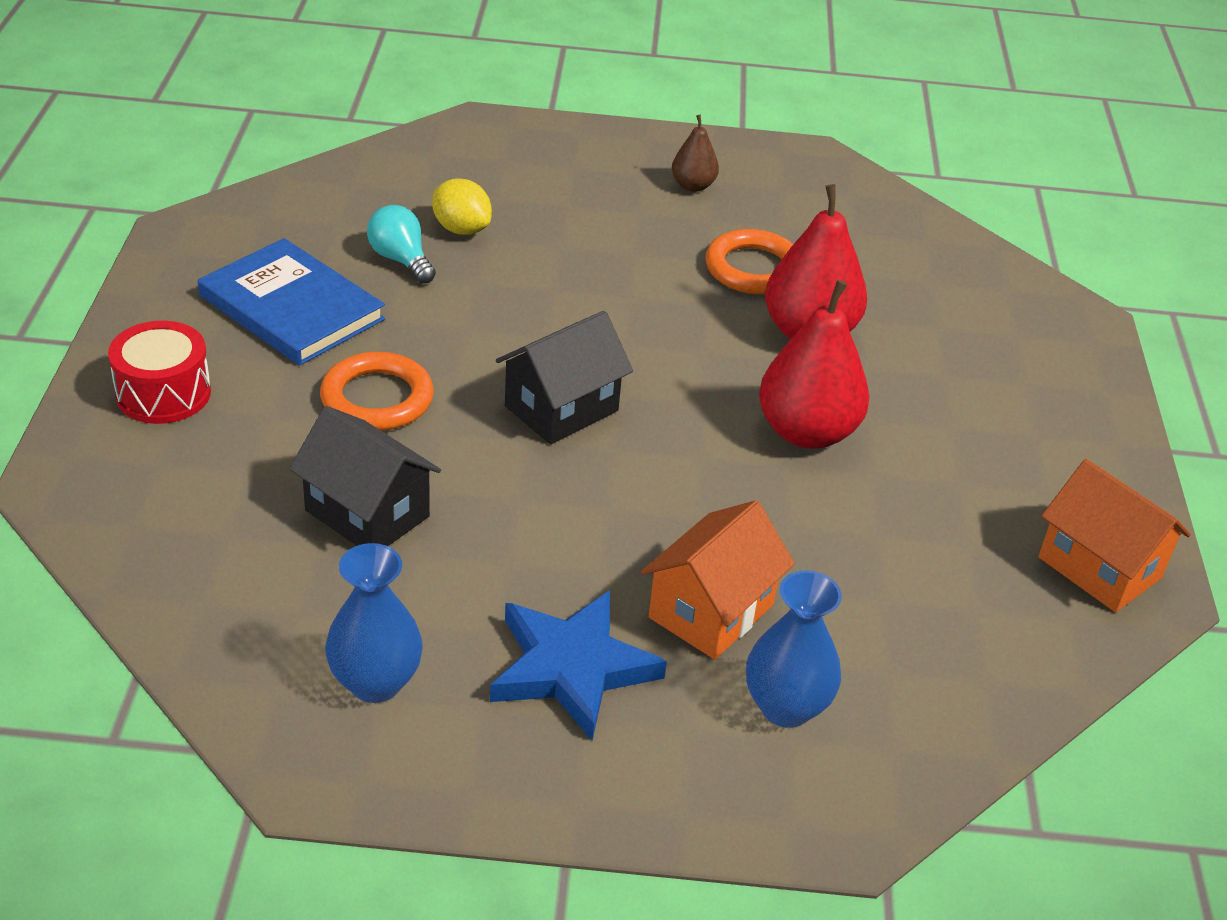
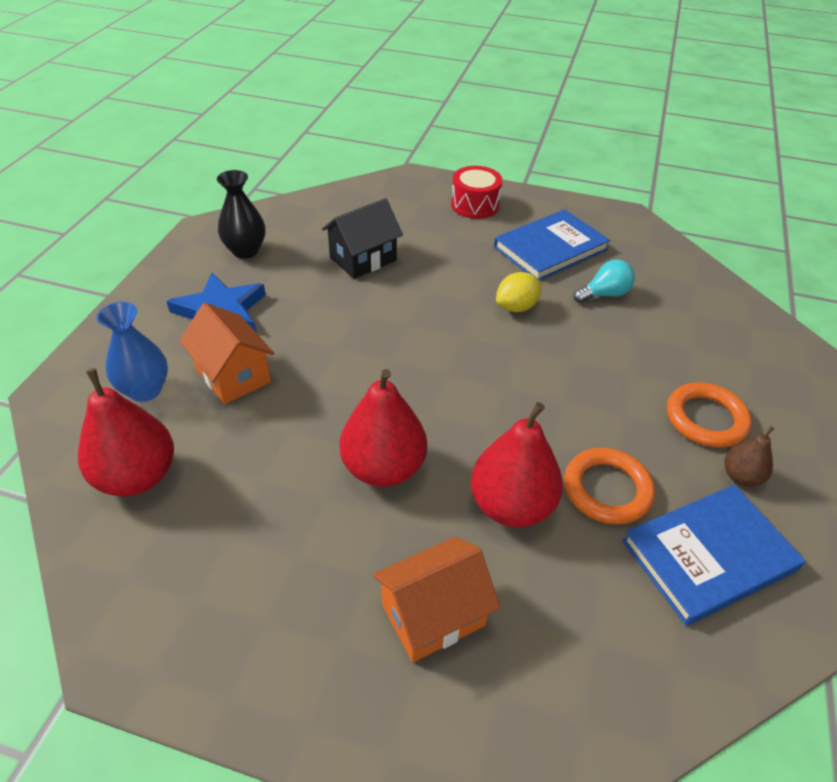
camera: 105 degrees right, 5 degrees up
orange ring [320,352,434,431] -> orange ring moved to [667,383,752,448]
blue vase [325,543,423,703] -> black vase [217,170,265,259]
yellow lemon [432,178,492,235] -> yellow lemon moved to [496,272,542,312]
black house [496,311,633,444] -> none
orange house [1038,459,1191,612] -> orange house moved to [373,537,500,662]
none -> red pear [78,368,174,497]
none -> blue book [622,485,805,626]

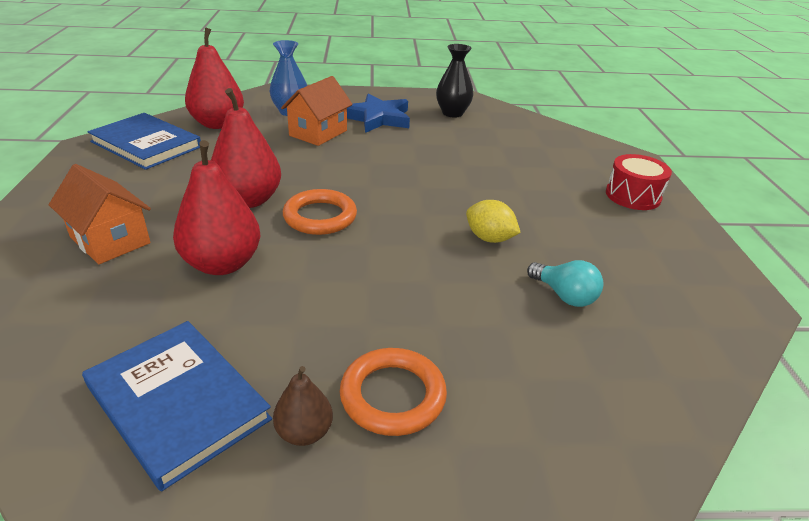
camera: 70 degrees right, 10 degrees down
black house [322,198,403,279] -> none
blue book [494,209,610,280] -> blue book moved to [87,113,201,170]
orange ring [564,448,655,525] -> orange ring moved to [283,189,357,235]

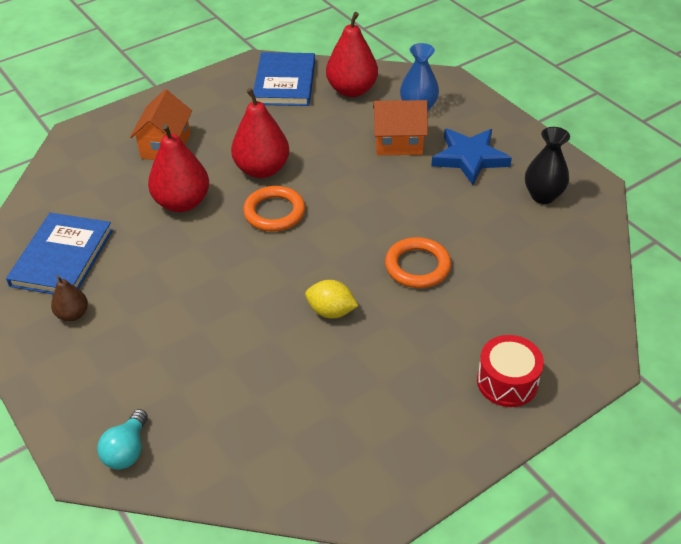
camera: 60 degrees right, 10 degrees up
orange ring [340,348,447,436] -> orange ring moved to [385,237,451,288]
yellow lemon [466,200,521,243] -> yellow lemon turned 75 degrees counterclockwise [305,280,358,319]
turquoise light bulb [527,260,604,307] -> turquoise light bulb moved to [97,409,148,470]

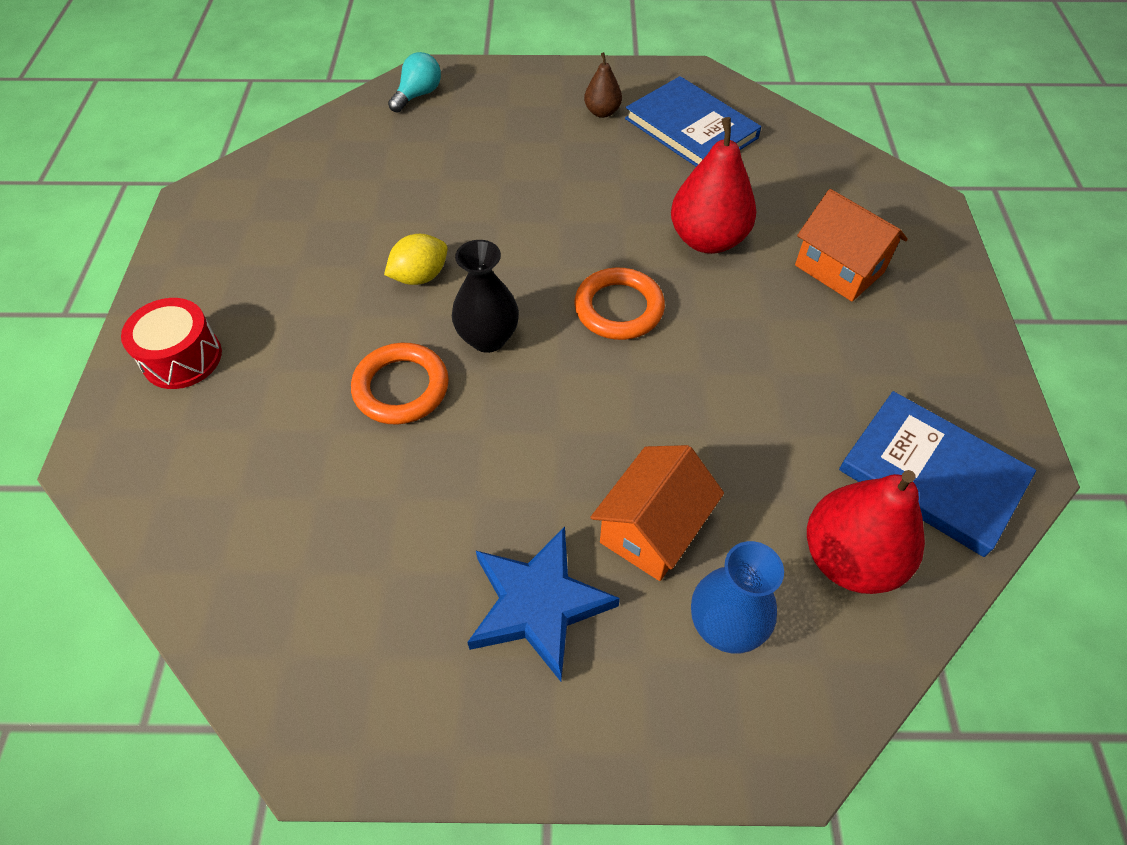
camera: 125 degrees right, 10 degrees up
turquoise light bulb [97,409,148,470] -> turquoise light bulb turned 75 degrees clockwise [388,52,441,112]
red pear [231,88,289,178] -> none
black vase [525,127,570,204] -> black vase moved to [452,240,519,353]

